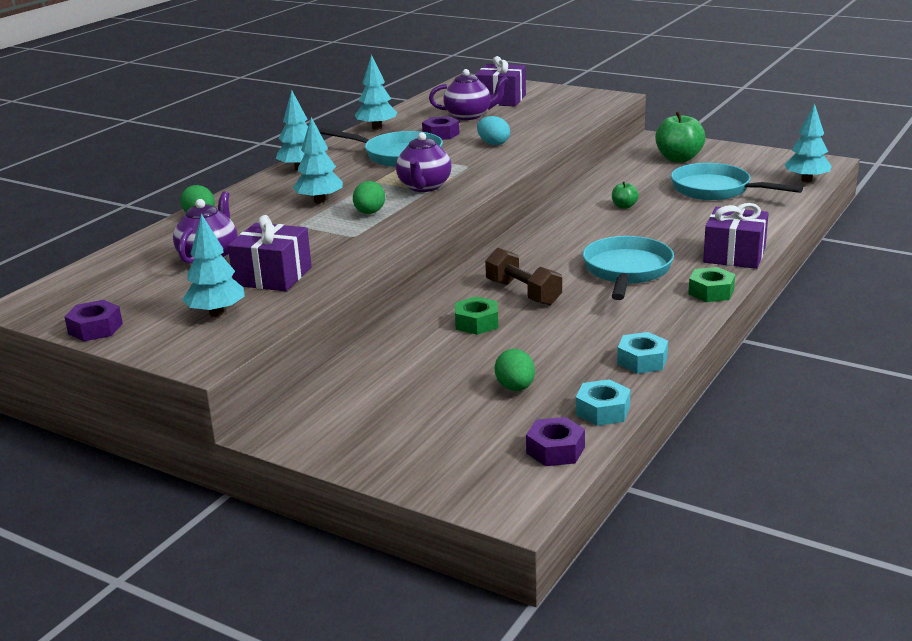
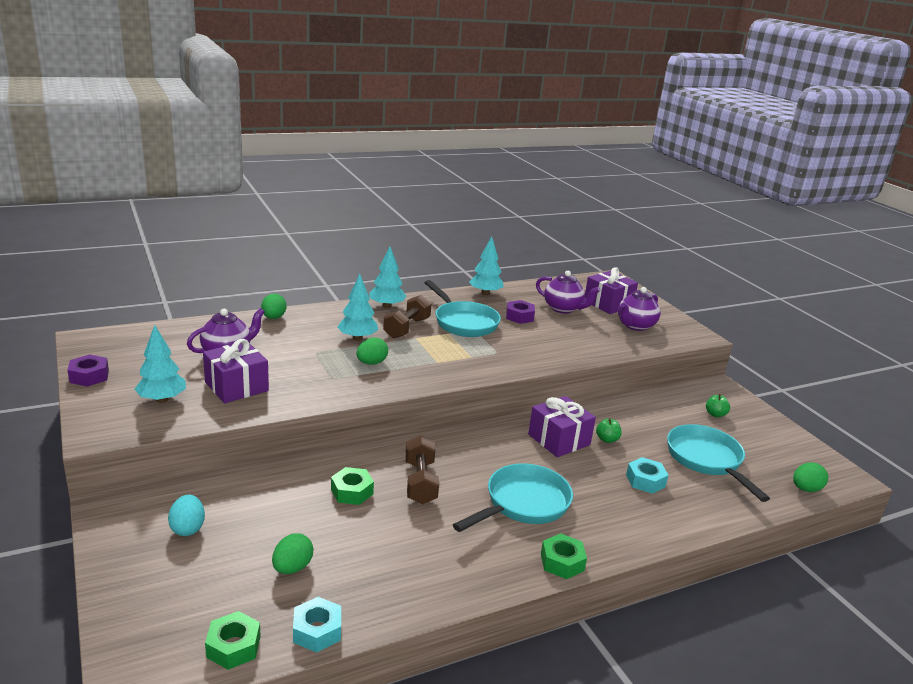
camera: 30 degrees right, 0 degrees up
purple teapot [396,132,452,192] -> purple teapot moved to [618,287,661,331]
turquoise egg [477,116,510,145] -> turquoise egg moved to [168,495,205,536]
purple nut [526,417,585,466] -> green nut [205,611,261,670]
turquoise nut [617,332,668,374] -> turquoise nut moved to [626,457,669,494]
green apple [655,111,705,162] -> green apple [706,394,730,417], size x0.50
purple gift [703,203,769,269] -> purple gift moved to [528,396,596,457]
turquoise tree [784,104,832,182] -> green egg [793,462,828,492]
none -> brown dumbbell [383,295,431,339]

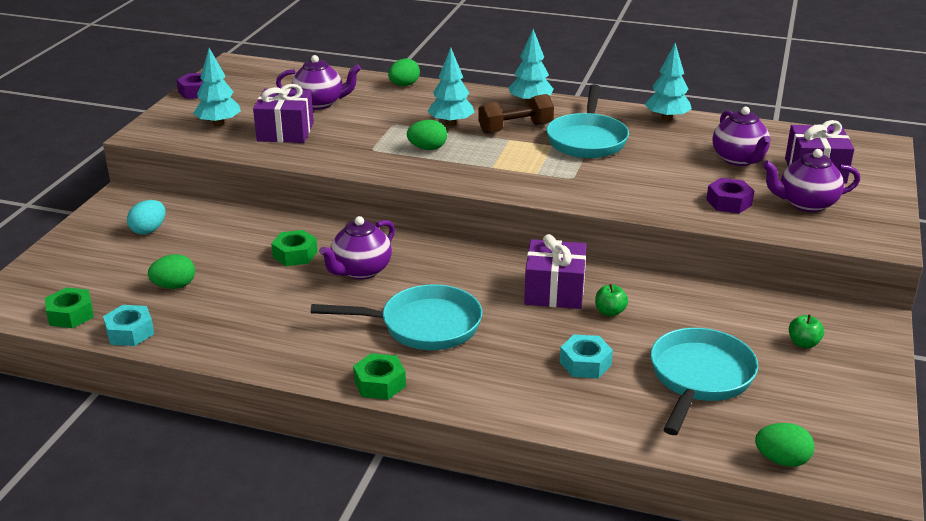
camera: 45 degrees right, 5 degrees up
brown dumbbell [405,435,439,505] -> purple teapot [319,216,395,279]
purple nut [506,300,535,324] -> purple nut moved to [706,178,754,214]

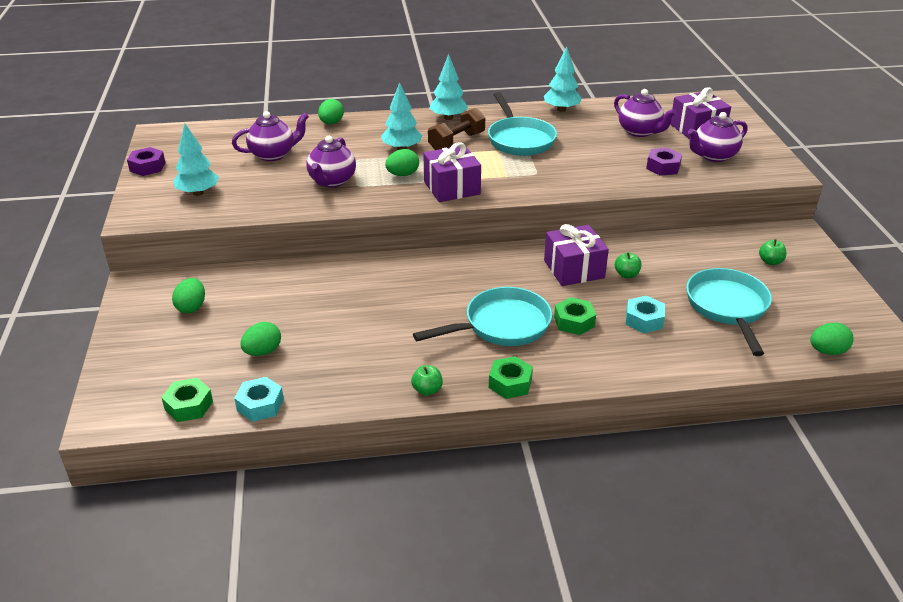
camera: 25 degrees left, 5 degrees up
turquoise egg [127,200,165,235] -> green egg [172,278,205,313]
purple gift [253,84,314,143] -> purple gift moved to [423,142,481,202]
green nut [271,230,317,266] -> green nut moved to [554,297,596,335]
purple teapot [319,216,395,279] -> purple teapot moved to [306,136,356,188]
none -> green apple [411,365,443,396]

